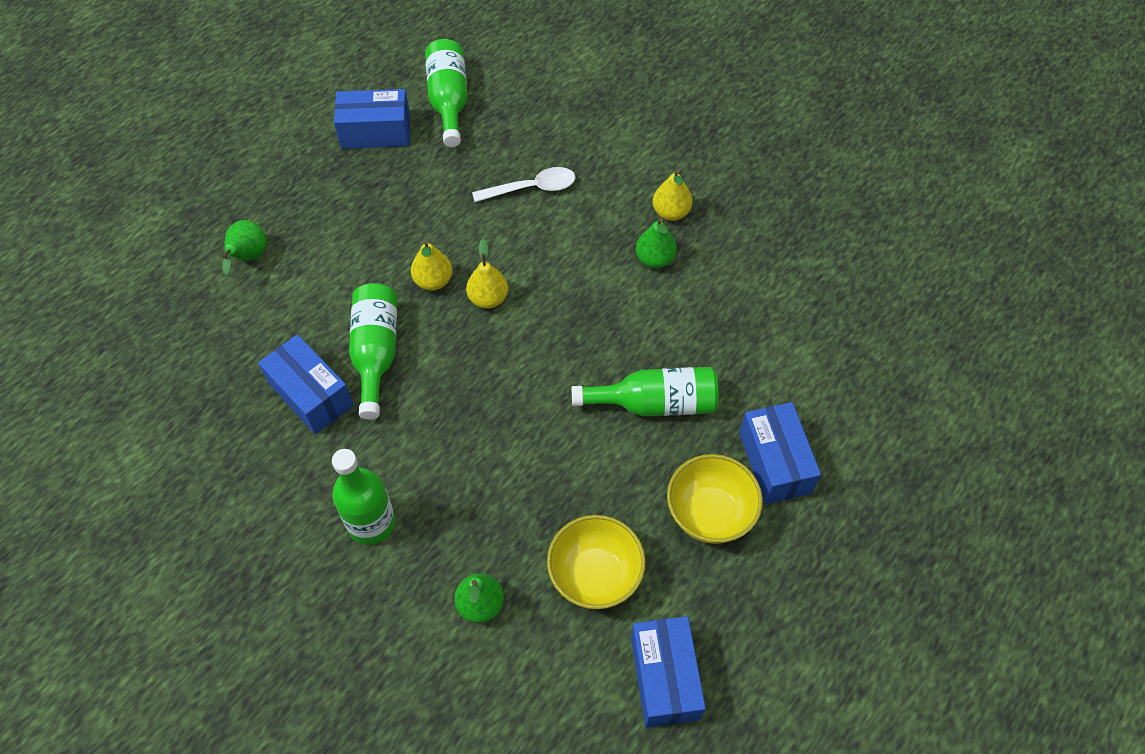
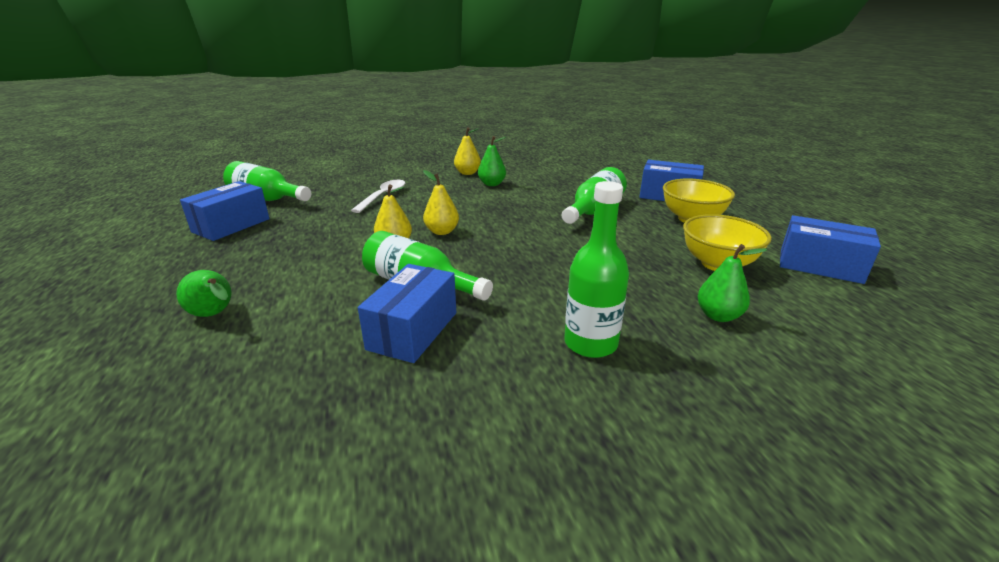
camera: 55 degrees left, 30 degrees down
blue box [258,334,354,434] -> blue box turned 60 degrees counterclockwise [358,264,456,363]

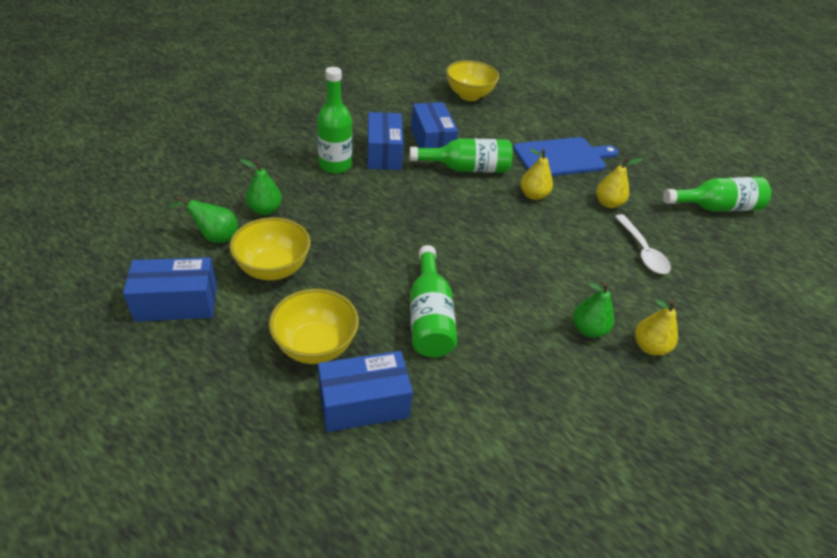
camera: 140 degrees right, 15 degrees up
green pear [176,270,232,317] -> green pear moved to [168,196,238,243]
blue box [180,181,270,241] -> blue box moved to [368,112,404,170]
yellow pear [423,170,459,235] -> yellow pear moved to [596,158,643,208]
none -> yellow bowl [446,60,499,101]
none -> blue cutting board [513,137,619,176]

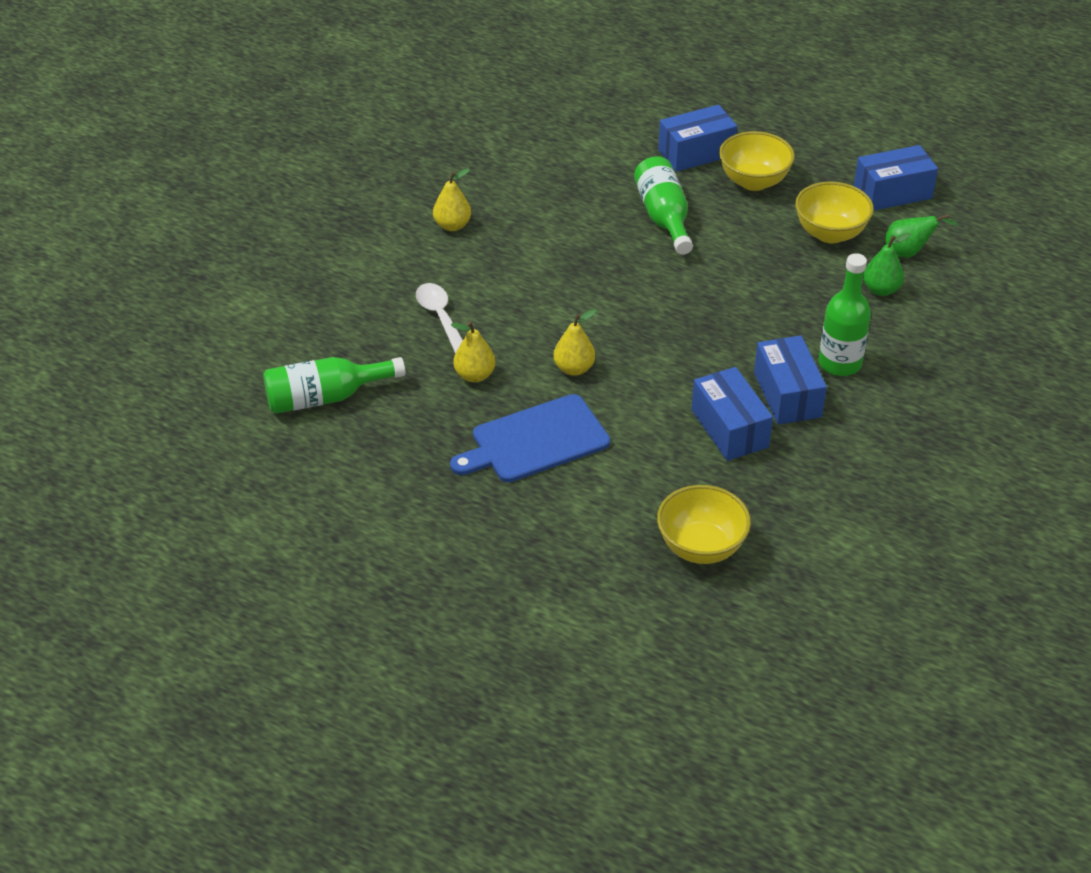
camera: 175 degrees right, 0 degrees up
green bottle [409,138,513,173] -> none
green pear [573,282,614,338] -> none

